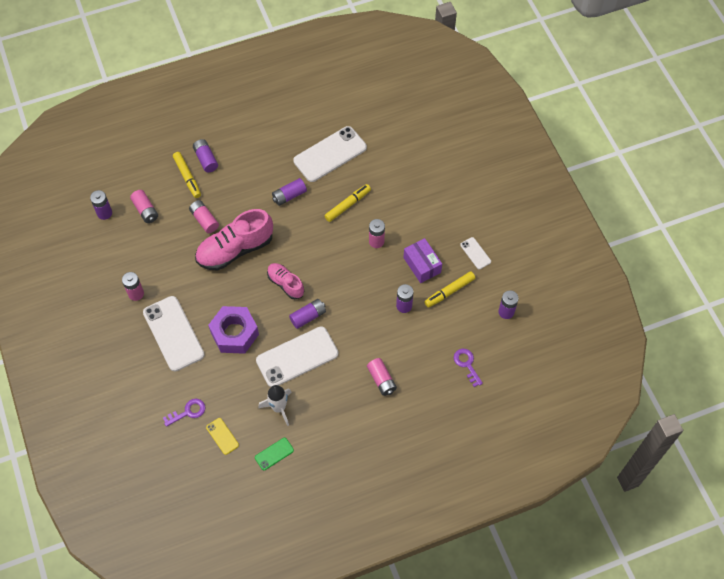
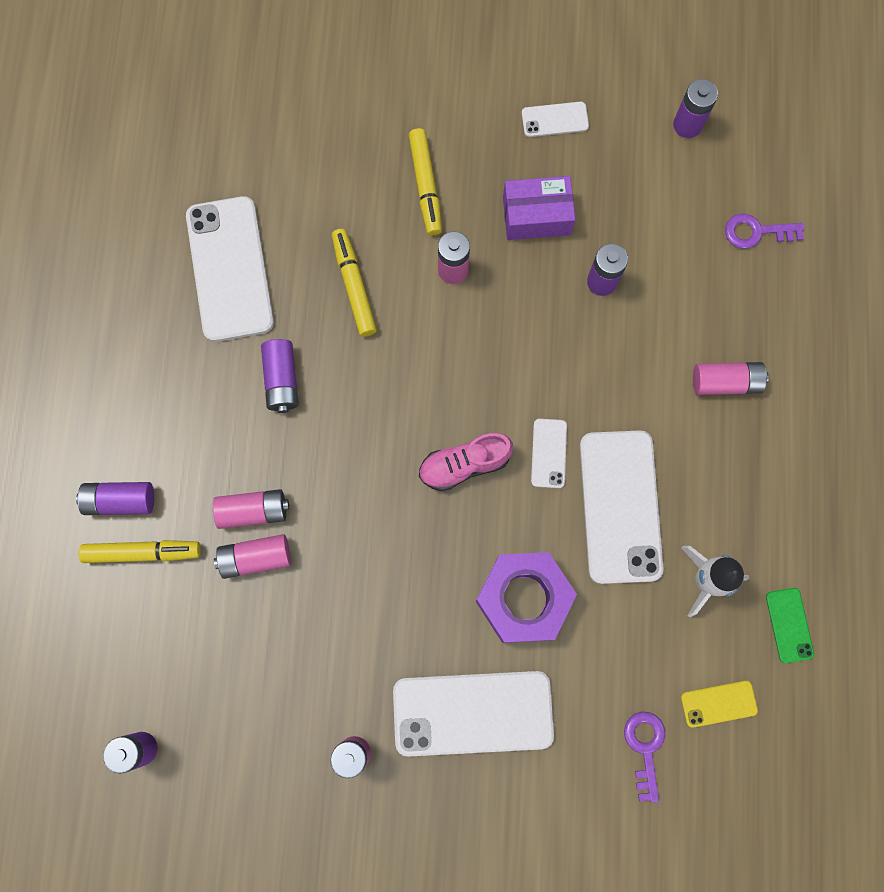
camera: 65 degrees left, 15 degrees up
pink battery [130,190,158,223] -> pink battery moved to [213,489,289,529]
pink shoe [195,209,273,271] -> none
purple battery [289,299,326,329] -> white phone [531,419,567,488]
yellow marker [424,271,475,308] -> yellow marker moved to [409,128,442,235]

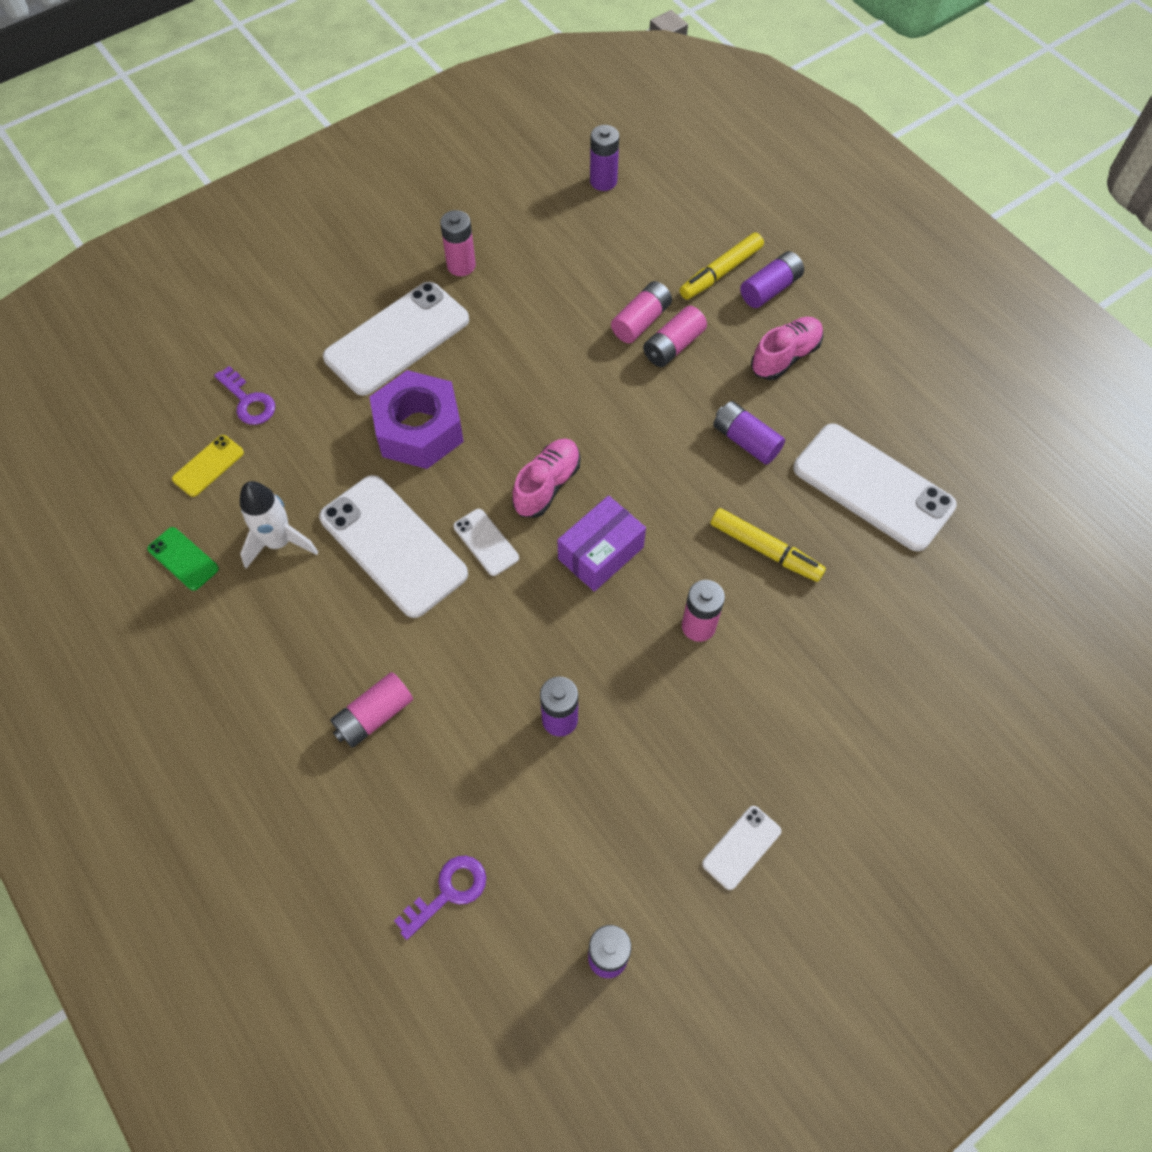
camera: 140 degrees right, 15 degrees down
yellow marker [409,128,442,235] -> none
purple box [503,176,576,240] -> purple box moved to [558,495,646,592]
none -> pink shoe [751,317,823,380]

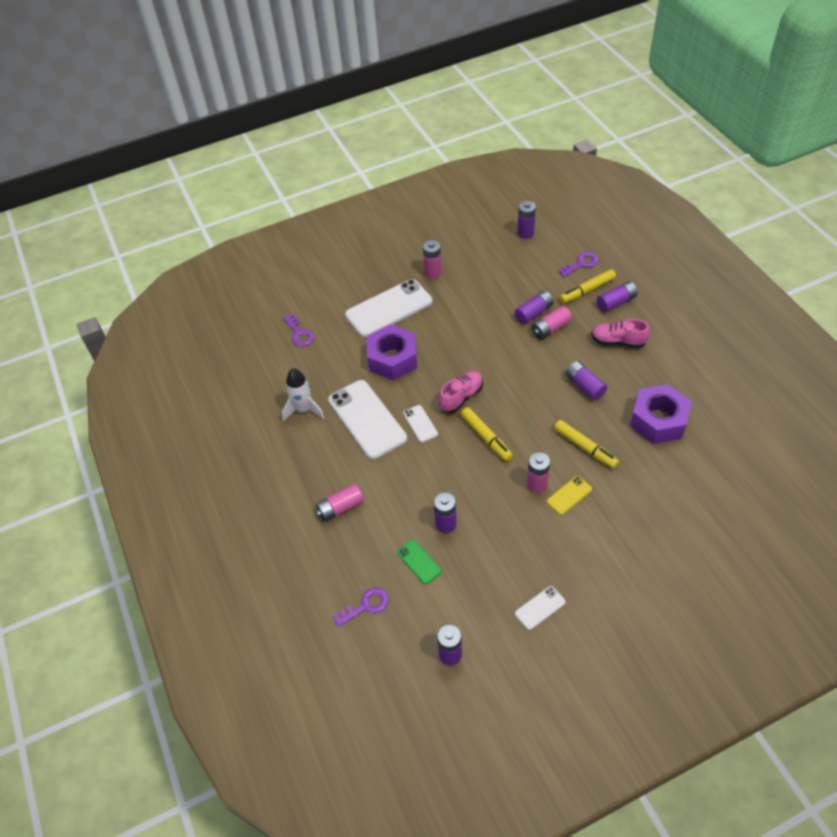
camera: 15 degrees right, 10 degrees down
green phone [147,527,219,591] -> green phone moved to [397,540,442,584]
yellow phone [172,435,244,497] -> yellow phone moved to [547,476,592,515]
purple box [558,495,646,592] -> yellow marker [461,407,513,461]
pink battery [611,281,672,343] -> purple battery [515,290,554,324]
pink shoe [751,317,823,380] -> pink shoe turned 135 degrees counterclockwise [591,319,650,348]
white phone [793,423,957,551] -> purple nut [630,384,692,444]
none -> purple key [558,252,598,277]

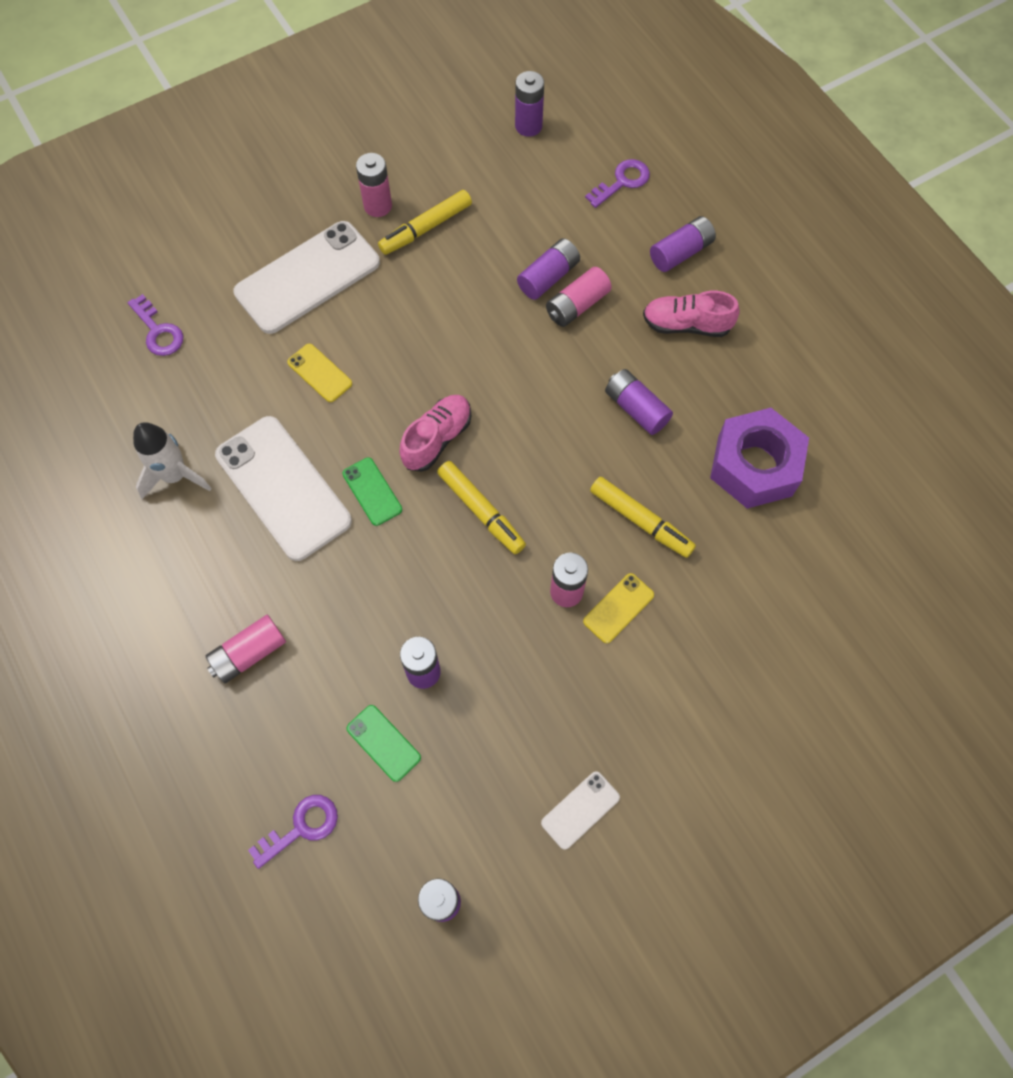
camera: 10 degrees left, 15 degrees up
purple nut [367,324,417,381] -> yellow phone [287,344,352,402]
white phone [403,405,438,442] -> green phone [342,458,402,526]
yellow marker [560,269,616,303] -> yellow marker moved to [378,190,472,255]

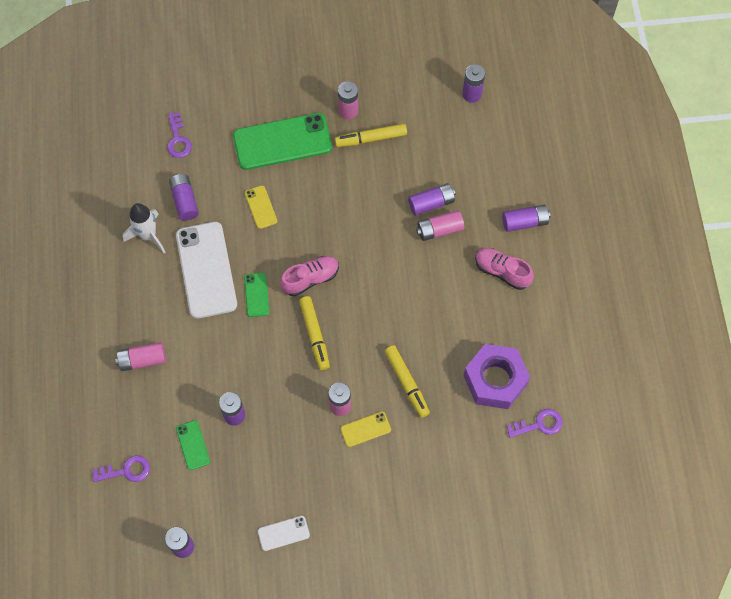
camera: 25 degrees right, 0 degrees up
white phone [233,221,380,334] -> green phone [233,113,332,170]
purple key [585,159,650,208] -> purple key moved to [507,409,563,438]
purple battery [605,369,673,435] -> purple battery moved to [169,174,199,221]

